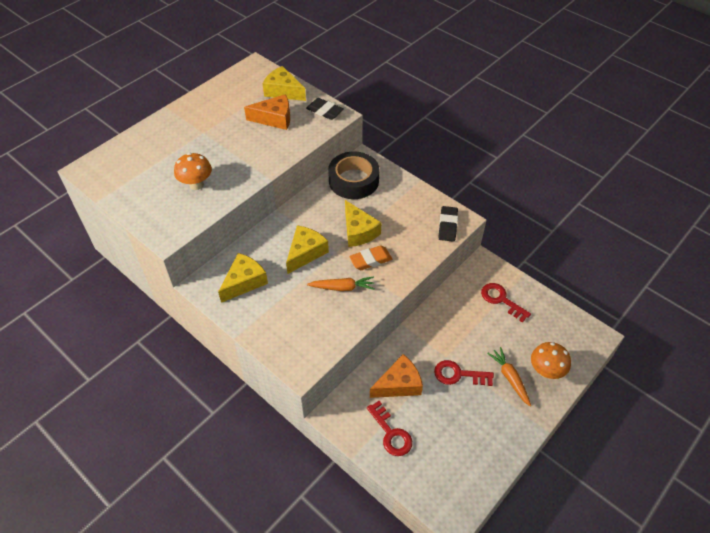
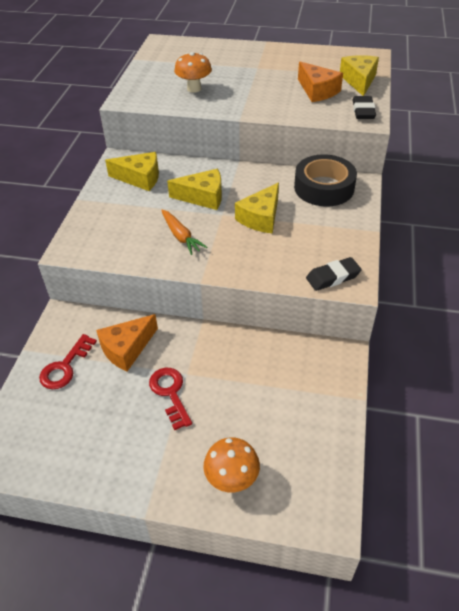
camera: 60 degrees right, 5 degrees down
orange eraser [349,246,392,270] -> none
orange cheese [370,354,423,398] -> orange cheese turned 105 degrees clockwise [96,314,158,372]
red key [481,283,531,323] -> none
orange carrot [487,347,531,407] -> none

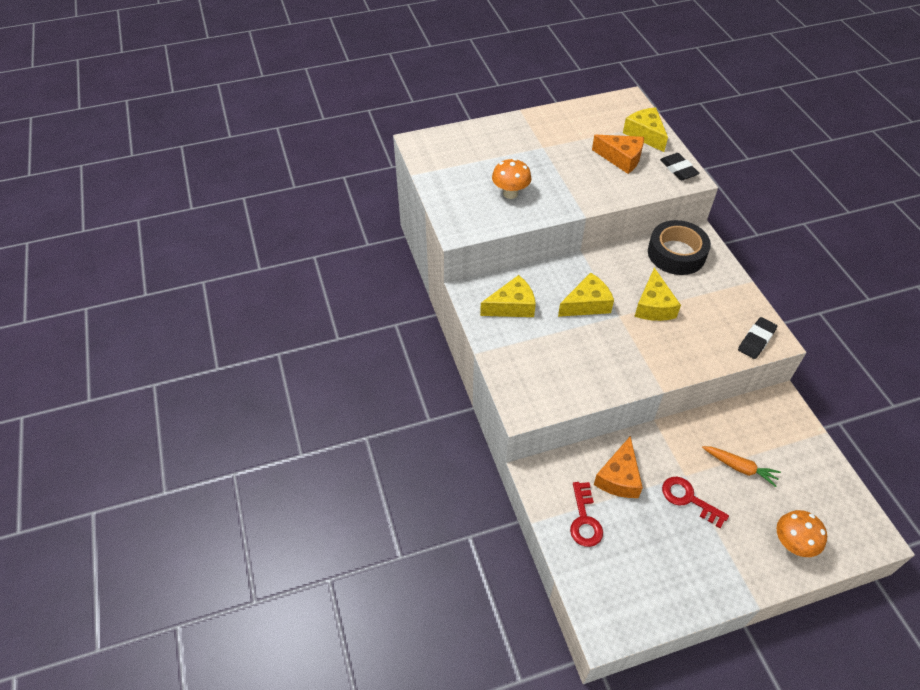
camera: 30 degrees left, 5 degrees up
orange carrot [161,210,207,255] -> orange carrot moved to [702,446,781,487]

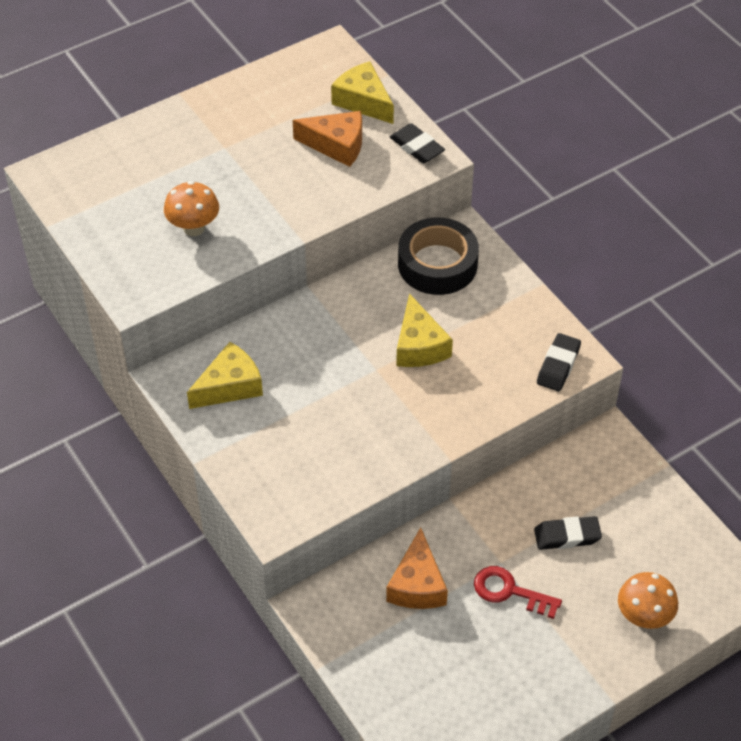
camera: 15 degrees left, 0 degrees up
yellow cheese [558,273,614,317] -> none
red key [570,482,603,547] -> none
orange carrot [702,446,781,487] -> black eraser [534,516,602,550]

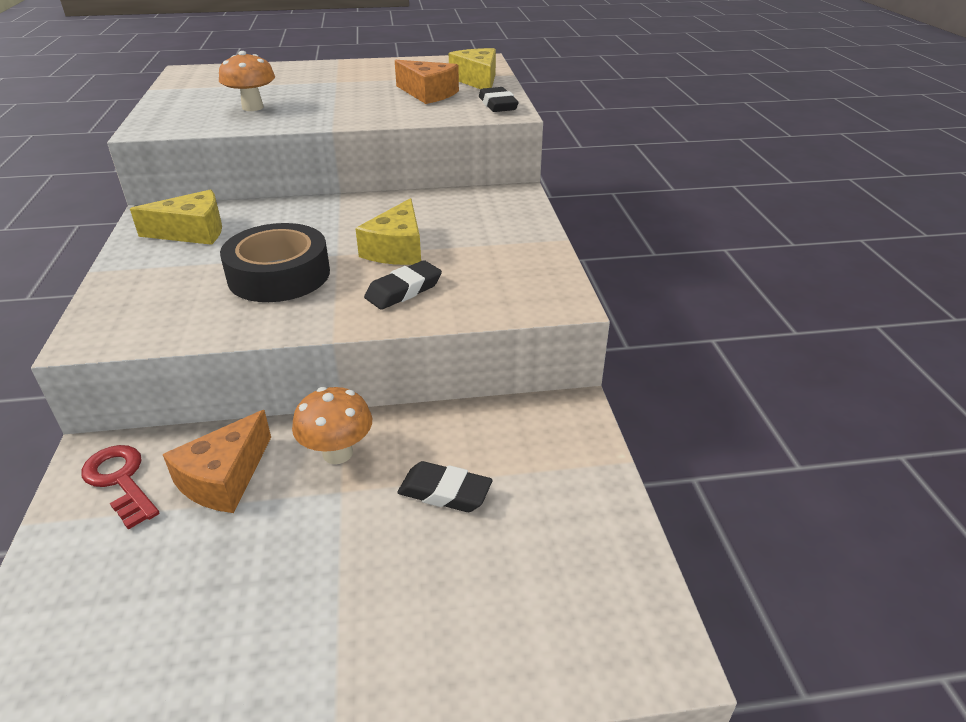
camera: 25 degrees right, 15 degrees down
black tape [398,217,479,295] -> black tape moved to [220,223,330,302]
red key [474,566,562,619] -> red key moved to [81,445,159,530]
black eraser [537,333,581,391] -> black eraser moved to [364,260,442,310]
orange mushroom [618,572,678,629] -> orange mushroom moved to [292,387,372,464]

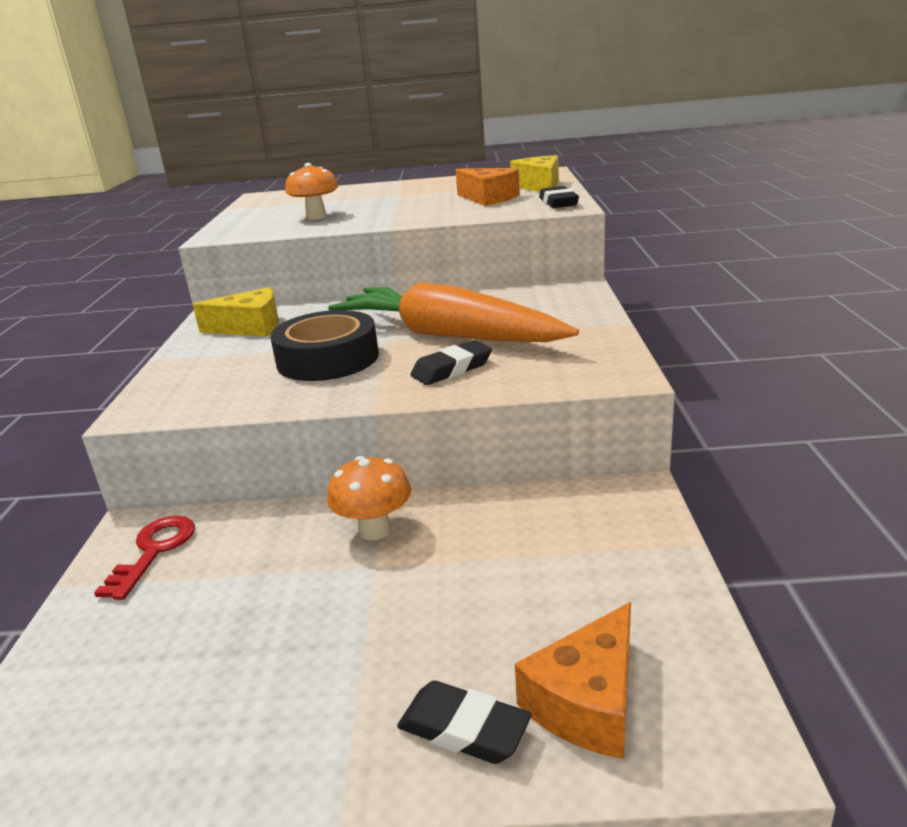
camera: 10 degrees right, 10 degrees down
red key [81,445,159,530] -> red key turned 45 degrees clockwise [94,516,195,600]
orange cheese [162,410,271,513] -> orange cheese moved to [515,602,631,759]
yellow cheese [355,198,421,265] -> orange carrot [328,282,579,342]
black eraser [397,461,493,512] -> black eraser moved to [397,681,532,764]

